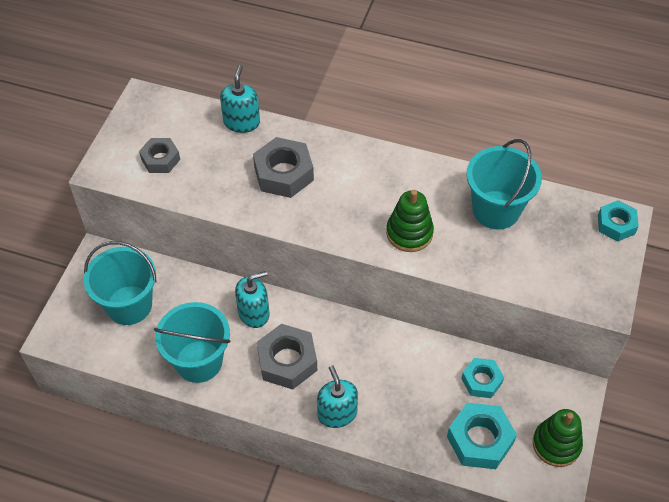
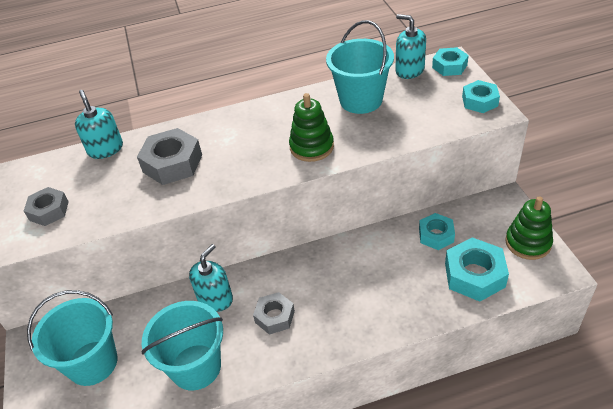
camera: 30 degrees left, 10 degrees down
grey nut [257,324,317,389] -> grey nut [253,292,295,335], size x0.64
turquoise soap dispenser [317,365,358,428] -> turquoise soap dispenser moved to [395,14,426,79]
none -> turquoise nut [462,80,500,113]

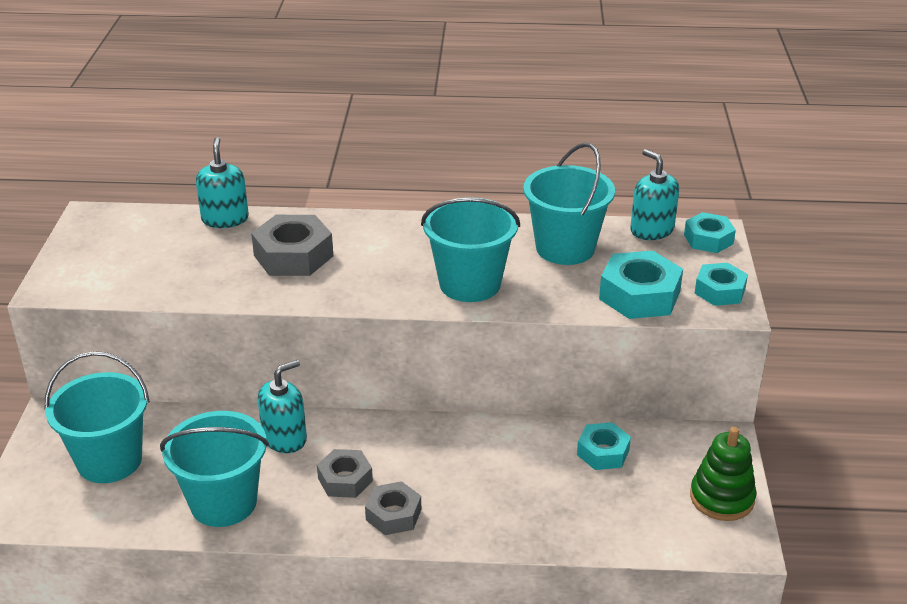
camera: 15 degrees right, 10 degrees down
grey nut [24,187,69,226] -> grey nut moved to [365,481,421,535]
green stacking toy [289,93,334,162] -> turquoise bucket [421,198,520,302]
turquoise nut [445,237,509,301] -> turquoise nut moved to [599,250,683,319]

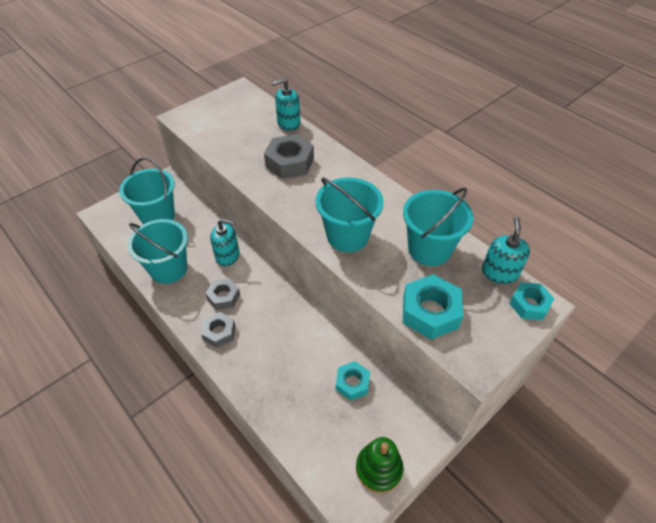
camera: 45 degrees right, 15 degrees up
turquoise soap dispenser [196,137,249,228] -> turquoise soap dispenser turned 150 degrees counterclockwise [272,78,301,131]
turquoise nut [694,263,748,306] -> none

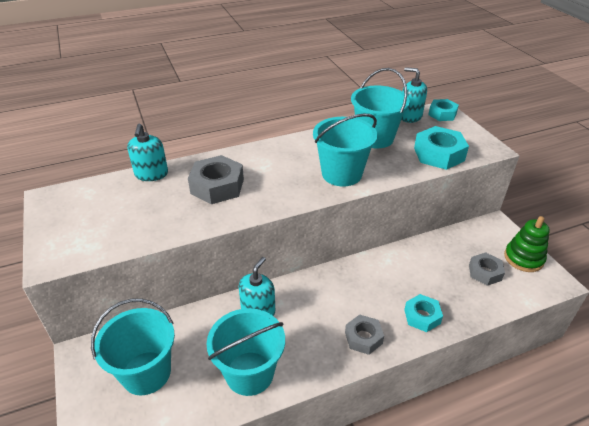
camera: 70 degrees left, 10 degrees down
grey nut [205,278,240,310] -> grey nut moved to [469,252,505,286]
turquoise nut [336,361,370,401] -> turquoise nut moved to [404,294,443,332]

